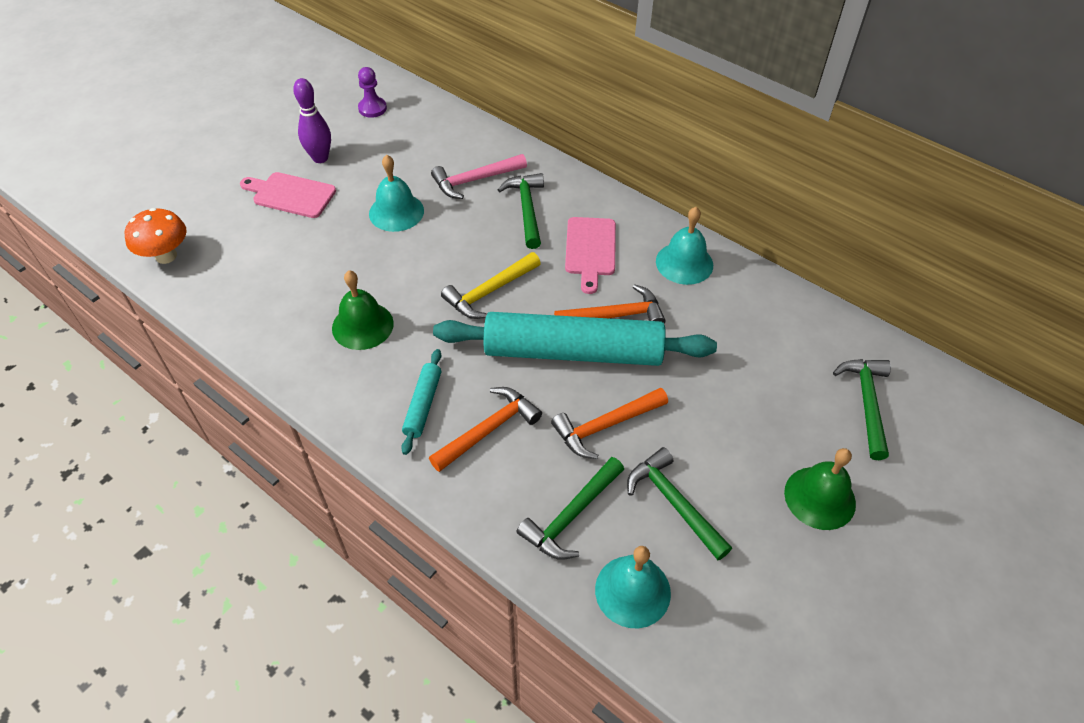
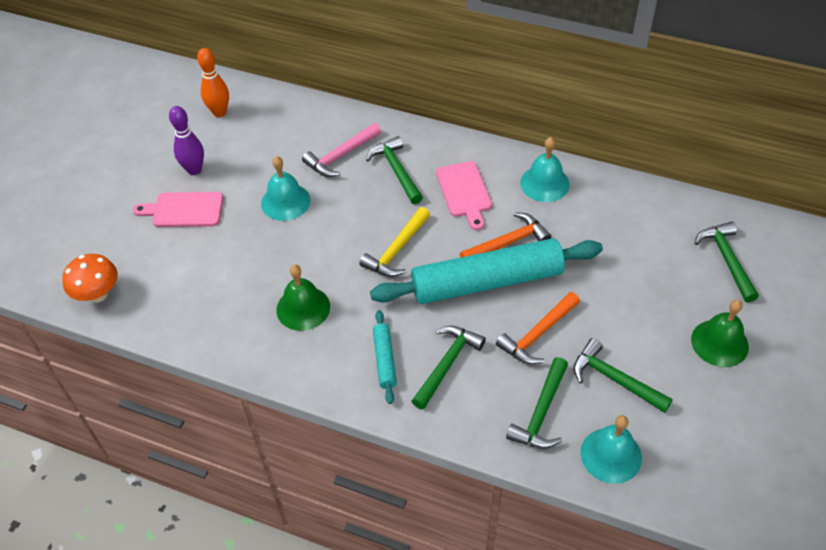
camera: 15 degrees left, 0 degrees up
purple pawn [358,67,387,118] -> orange bowling pin [197,48,229,117]
orange hammer [429,387,542,472] -> green hammer [412,326,486,410]

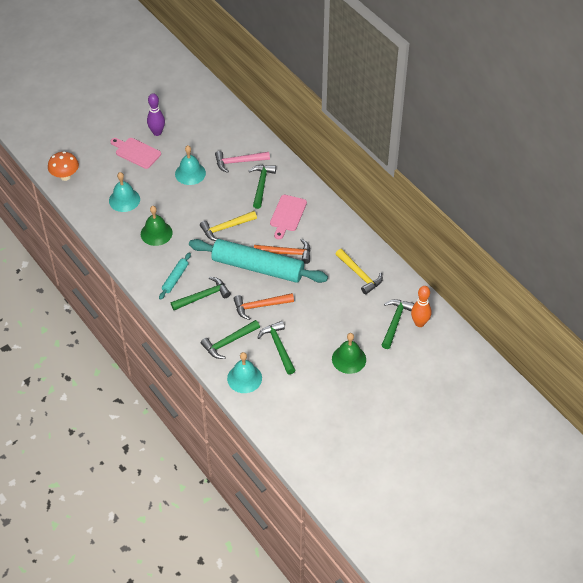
camera: 30 degrees right, 0 degrees up
orange bowling pin [197,48,229,117] -> orange bowling pin moved to [411,286,432,327]
turquoise bell [520,137,570,202] -> turquoise bell moved to [109,172,140,212]
none -> yellow hammer [336,249,383,295]

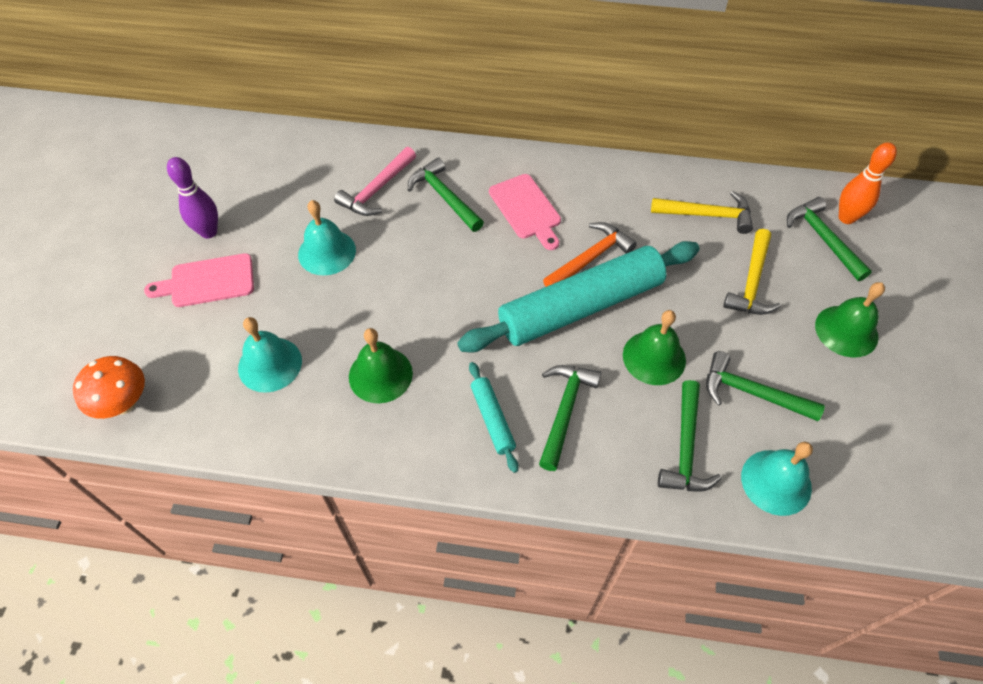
camera: 45 degrees left, 5 degrees up
yellow hammer [200,211,257,241] -> yellow hammer moved to [723,229,781,315]
orange hammer [233,293,294,320] -> green bell [623,310,686,385]

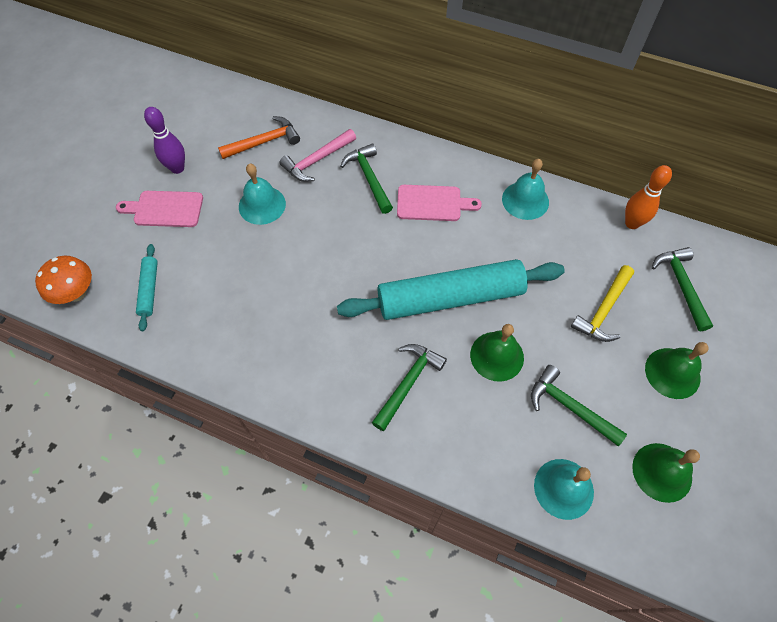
camera: 15 degrees right, 5 degrees up
turquoise bell [238,317,302,393] -> turquoise bell moved to [502,159,549,220]
green bell [349,328,413,403] -> green bell moved to [632,443,700,503]
turquoise rolling pin [469,362,519,473] -> turquoise rolling pin moved to [136,244,158,331]
pink cutting board [489,174,561,250] -> pink cutting board turned 75 degrees counterclockwise [397,185,482,221]
orange hammer [543,222,637,287] -> orange hammer moved to [218,116,300,159]
yellow hammer [651,191,753,234] -> none
green hammer [658,380,721,492] -> none
orange bowling pin [839,142,897,224] -> orange bowling pin moved to [625,165,672,229]

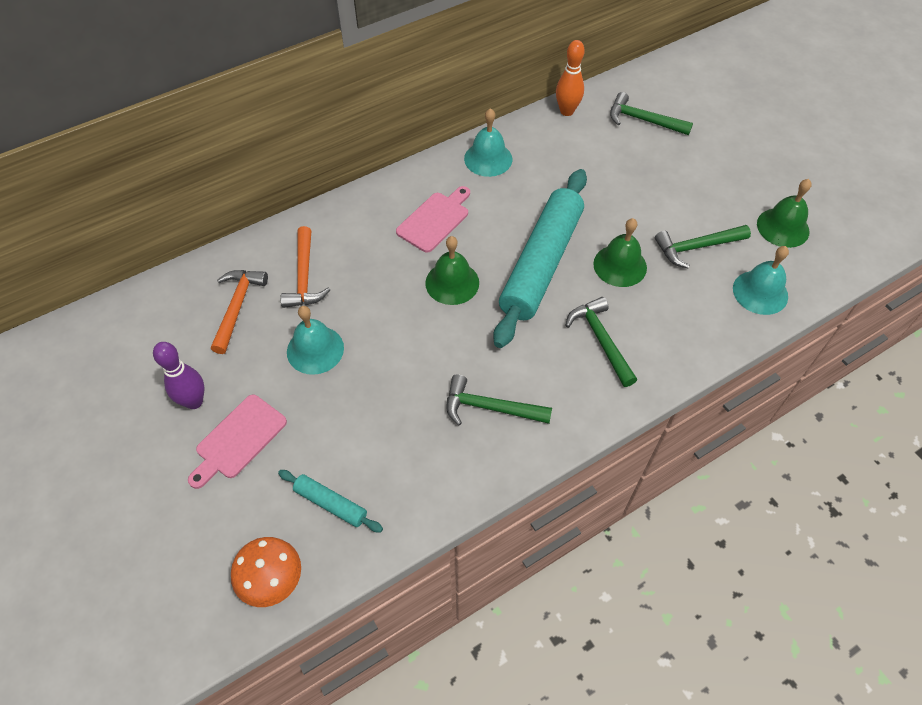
camera: 55 degrees left, 5 degrees down
pink hammer [279,129,356,182] -> orange hammer [280,226,330,308]
green hammer [340,143,393,214] -> green hammer moved to [446,374,552,426]
yellow hammer [571,265,634,342] -> none
green bell [645,342,709,399] -> green bell moved to [425,236,479,305]

